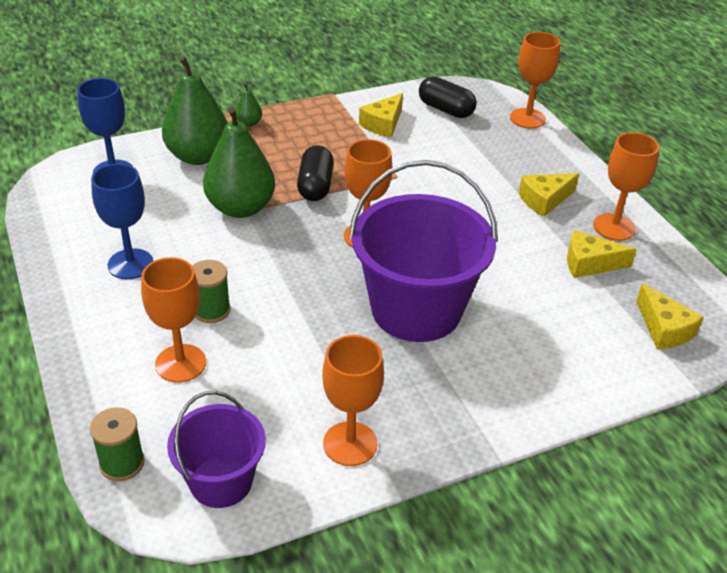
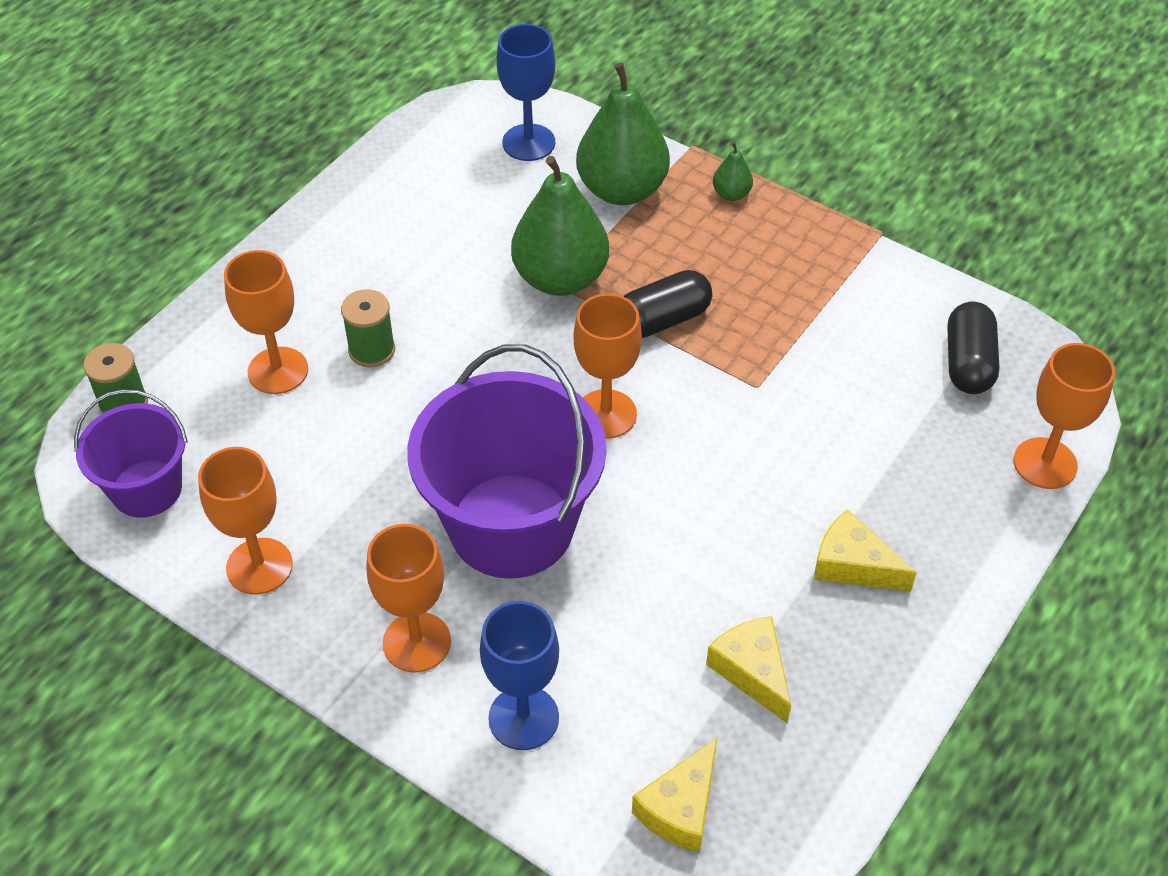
camera: 60 degrees right, 10 degrees up
blue goblet [91,164,153,279] -> blue goblet moved to [480,601,559,750]
yellow cheese [359,93,403,137] -> none
orange goblet [593,132,660,241] -> orange goblet moved to [367,524,451,673]

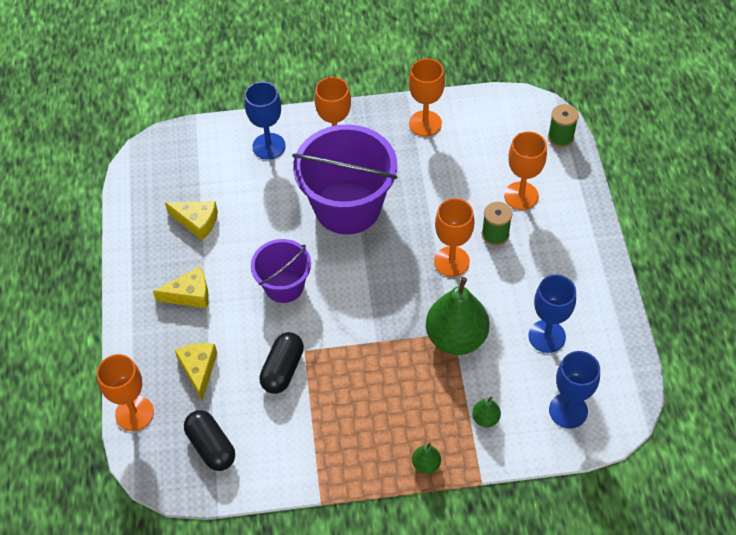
camera: 140 degrees right, 5 degrees up
purple bucket [74,389,188,517] -> purple bucket moved to [251,239,311,303]
orange goblet [573,294,642,439] -> orange goblet moved to [434,198,475,277]
green pear [576,63,670,205] -> green pear [472,397,501,427], size x0.43
black capsule [623,270,712,338] -> black capsule moved to [259,332,304,394]
yellow cheese [632,738,717,852] -> yellow cheese moved to [175,343,217,401]
none -> blue goblet [528,275,576,353]

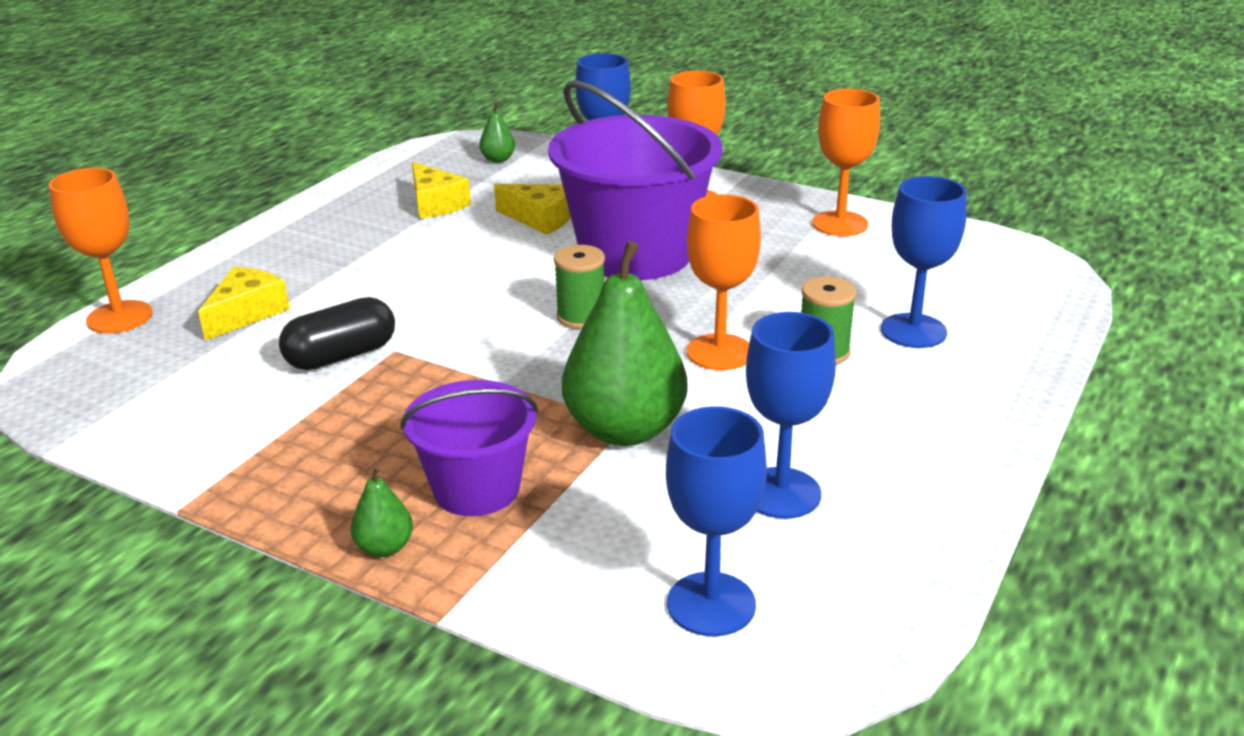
camera: 35 degrees right, 25 degrees down
yellow cheese [153,266,209,308] -> yellow cheese moved to [494,184,571,235]
black capsule [184,410,235,471] -> none
purple bucket [251,239,311,303] -> purple bucket moved to [400,380,538,516]
green pear [472,397,501,427] -> green pear moved to [479,102,515,163]
orange goblet [504,131,547,210] -> blue goblet [881,176,967,348]
green spool [548,104,579,148] -> green spool moved to [554,245,605,329]

